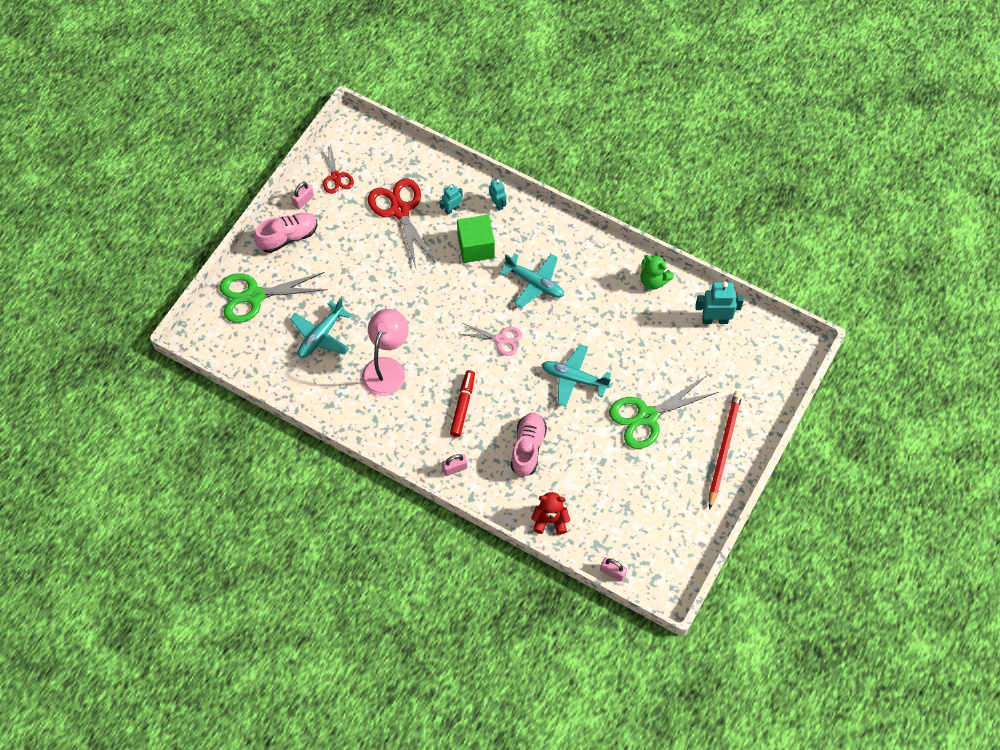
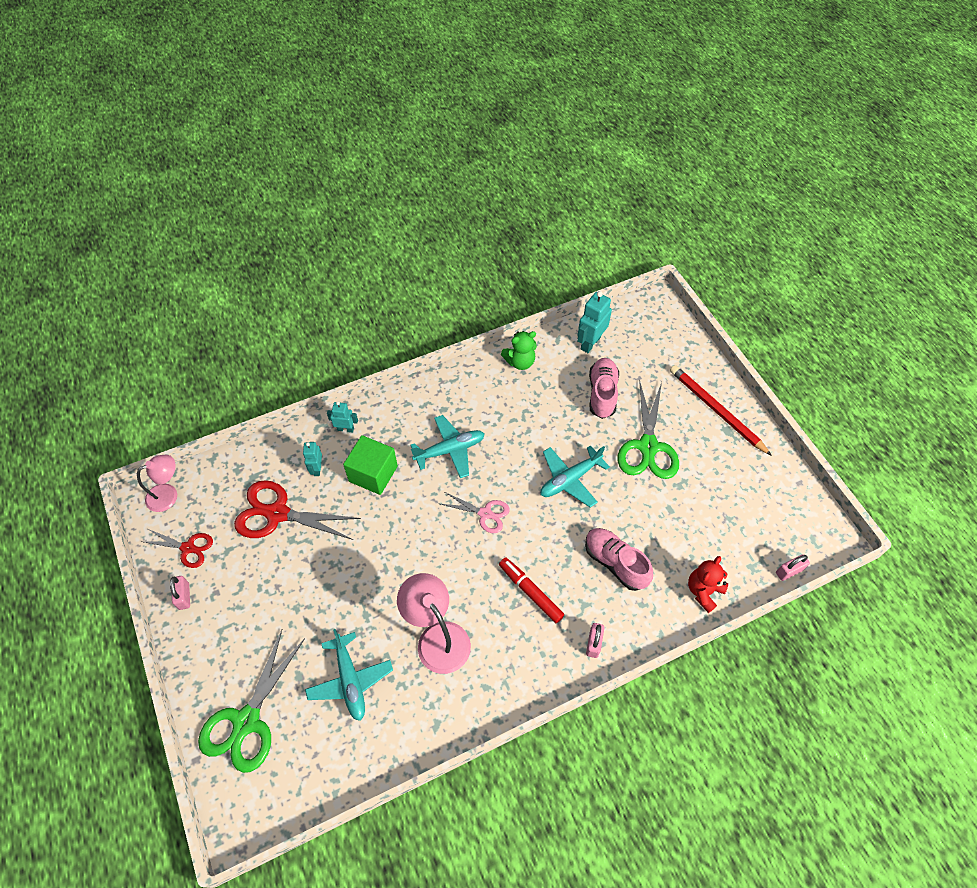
camera: 55 degrees left, 5 degrees down
pink shoe [254,213,317,253] -> pink shoe moved to [589,358,619,419]
pink scissors [460,323,522,356] -> pink scissors turned 60 degrees clockwise [441,492,510,533]
none -> pink lamp [137,455,177,512]

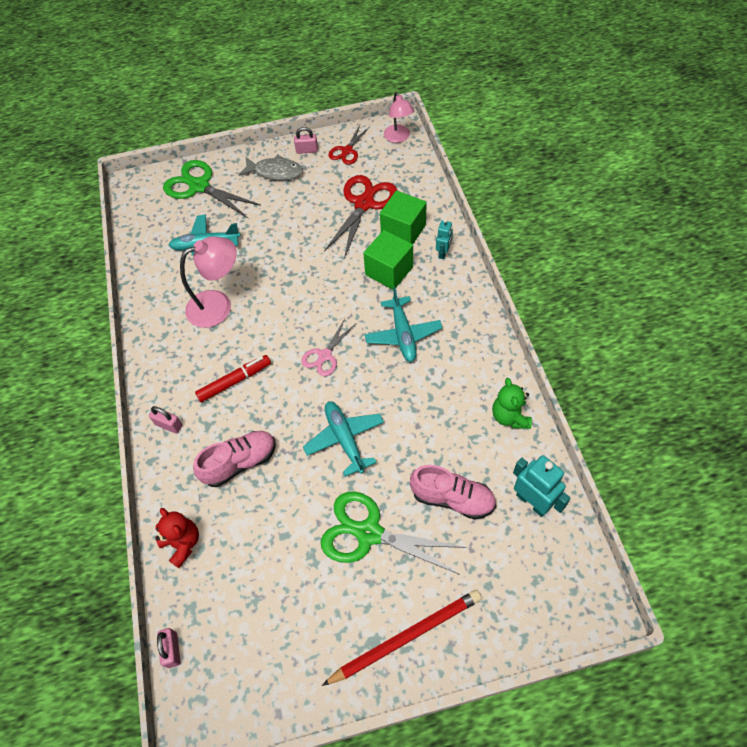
camera: 105 degrees right, 0 degrees up
turquoise robot [303,442,322,476] -> green cube [380,191,427,244]
none -> grey fish [238,154,303,181]

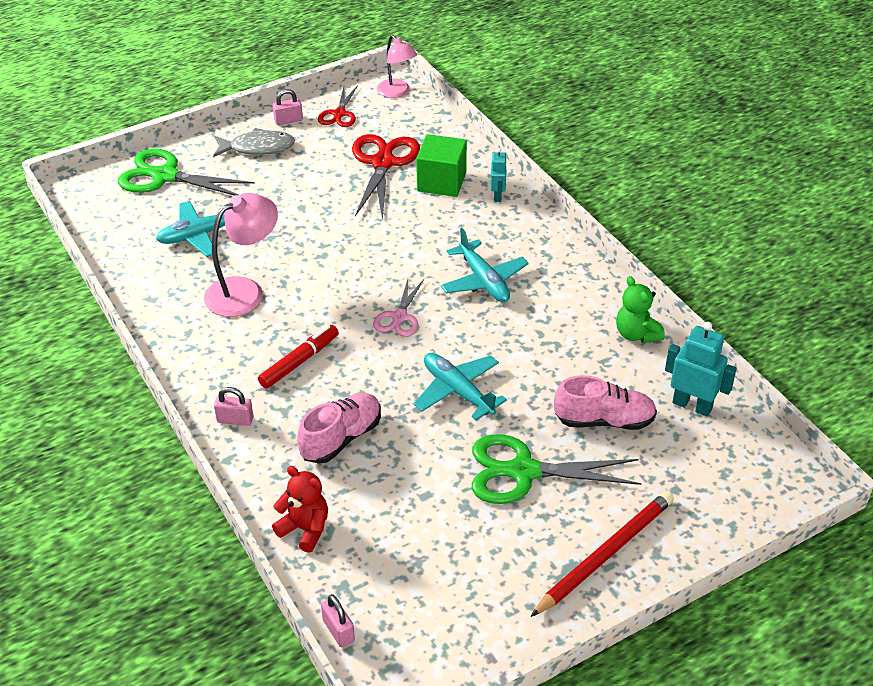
camera: 20 degrees left, 15 degrees down
green cube [363,230,413,290] -> none

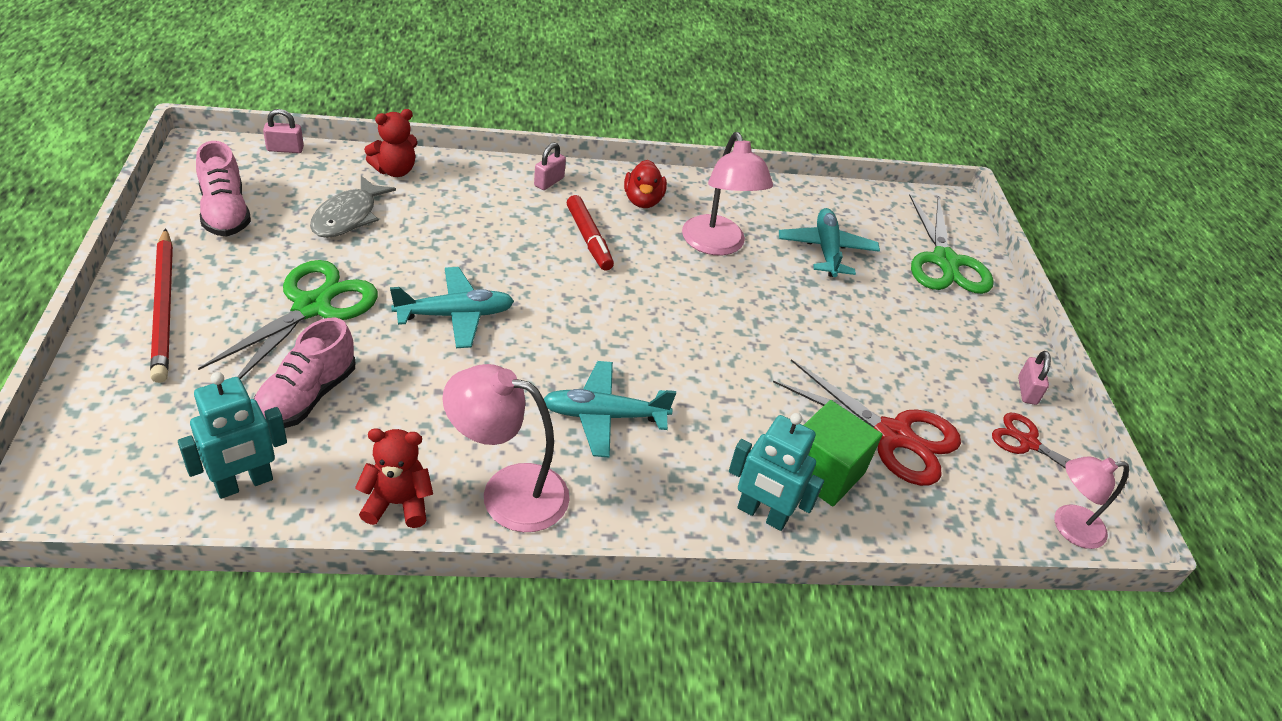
camera: 110 degrees right, 0 degrees up
green scissors [118,148,255,196] -> green scissors turned 135 degrees clockwise [909,195,994,294]
grey fish [213,128,295,157] -> grey fish moved to [310,176,396,238]
pink shoe [297,393,381,464] -> pink shoe moved to [196,141,251,237]
pink scissors [373,279,424,337] -> none
turquoise robot [491,148,507,202] -> turquoise robot [729,413,824,531], size x1.67
green teddy bear [616,276,665,343] -> red teddy bear [355,428,433,528]
none -> pink lamp [442,364,570,532]
none -> red duck [624,160,667,208]

